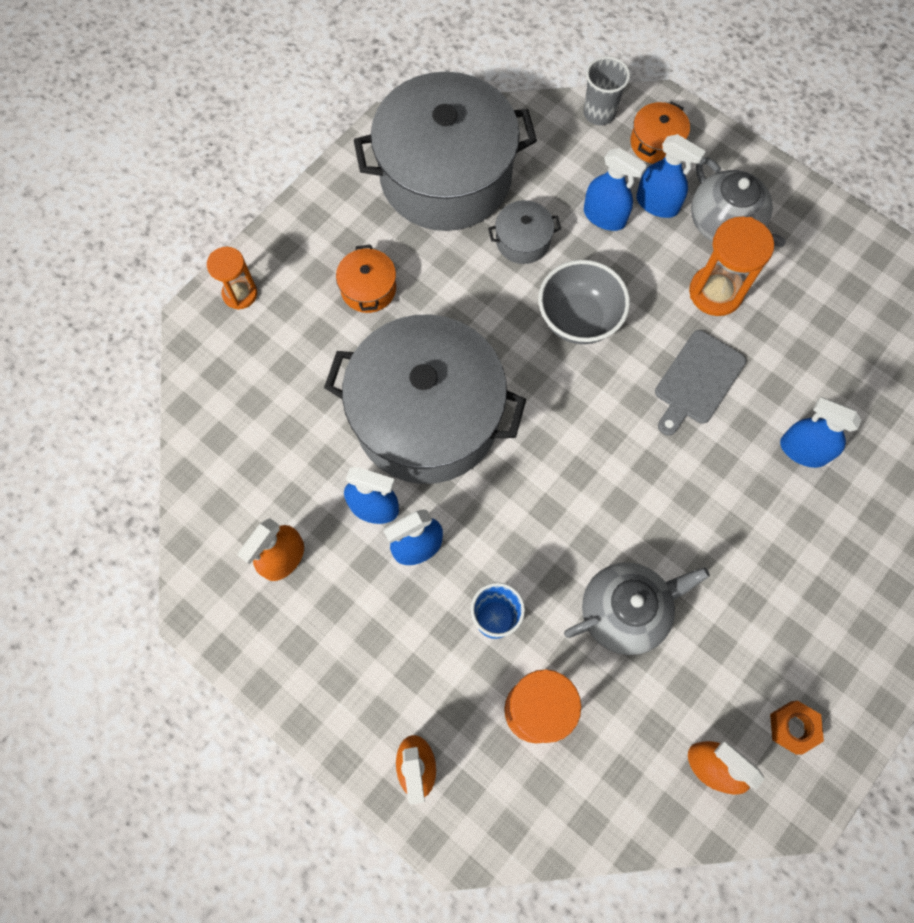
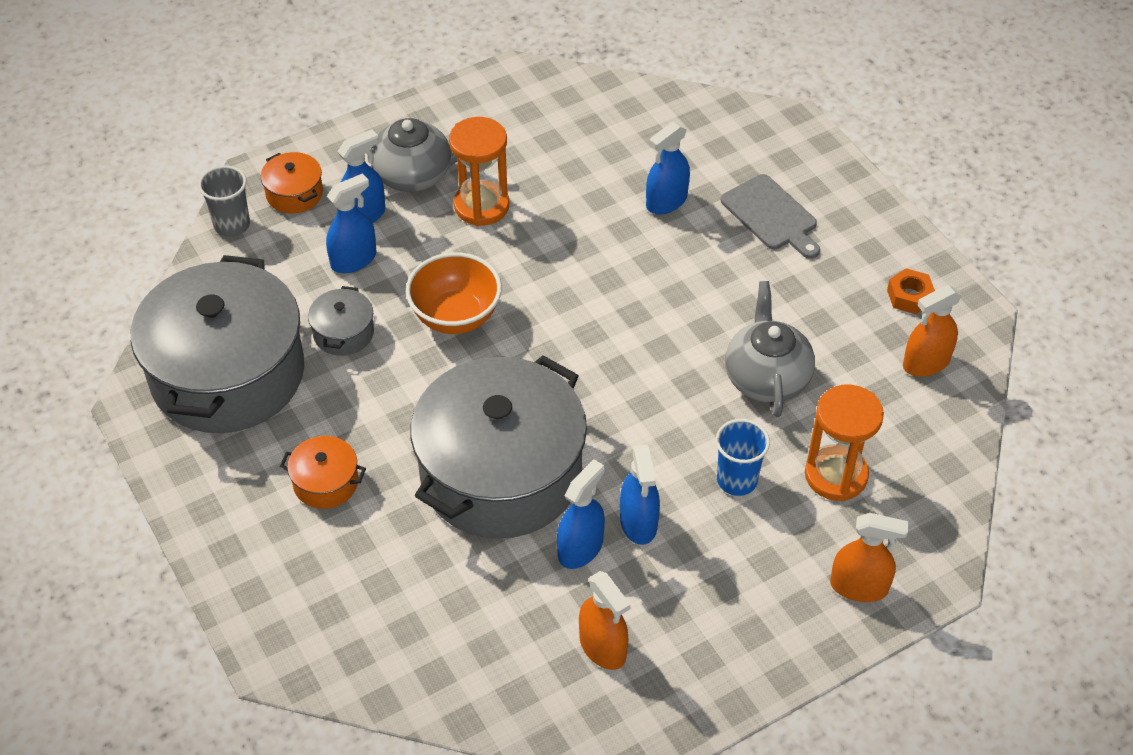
camera: 70 degrees left, 20 degrees down
orange hourglass [207,247,257,310] -> none
grey bowl [538,260,630,344] -> orange bowl [406,252,502,334]
grey cutting board [655,330,746,435] -> grey cutting board moved to [721,174,820,259]

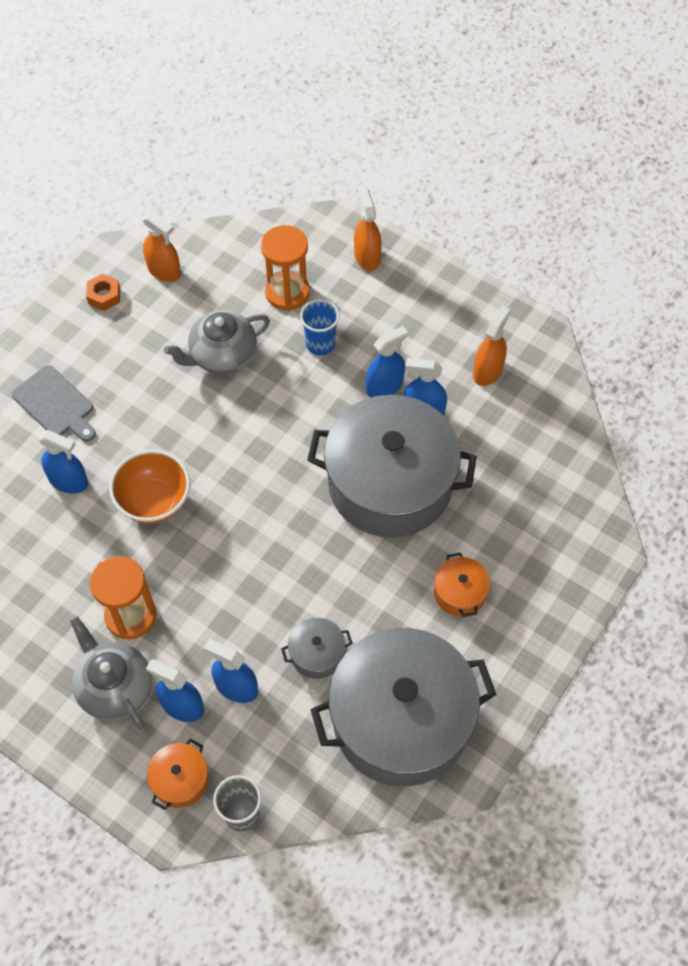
camera: 115 degrees left, 10 degrees up
orange bowl [406,252,502,334] -> orange bowl moved to [109,450,190,524]
grey cutting board [721,174,820,259] -> grey cutting board turned 105 degrees clockwise [12,365,96,442]

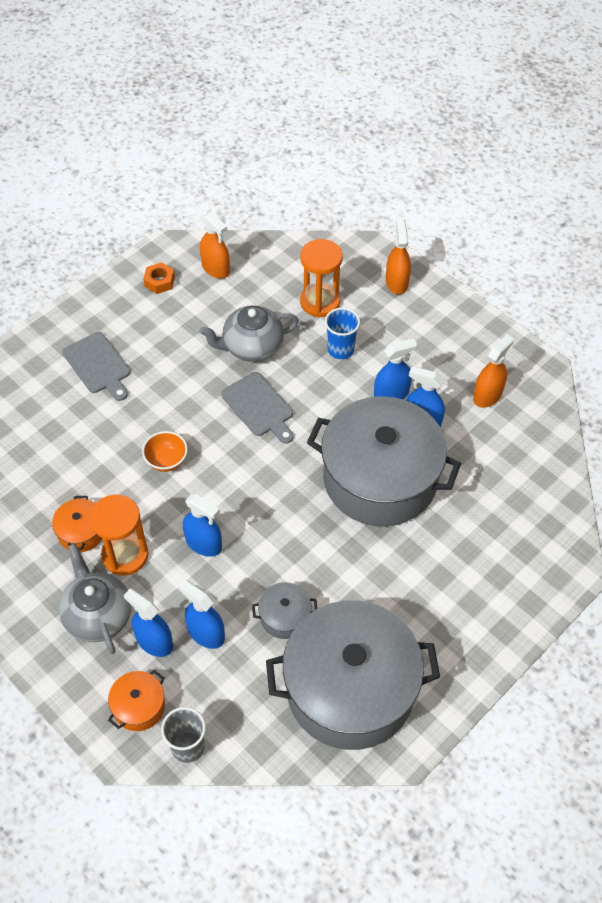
camera: 10 degrees right, 5 degrees down
blue spray bottle [38,430,88,494] -> blue spray bottle moved to [183,494,222,557]
orange bowl [109,450,190,524] -> orange bowl [142,431,188,472], size x0.63
orange pot [434,552,490,617] -> orange pot moved to [52,496,102,552]
none -> grey cutting board [221,372,294,444]

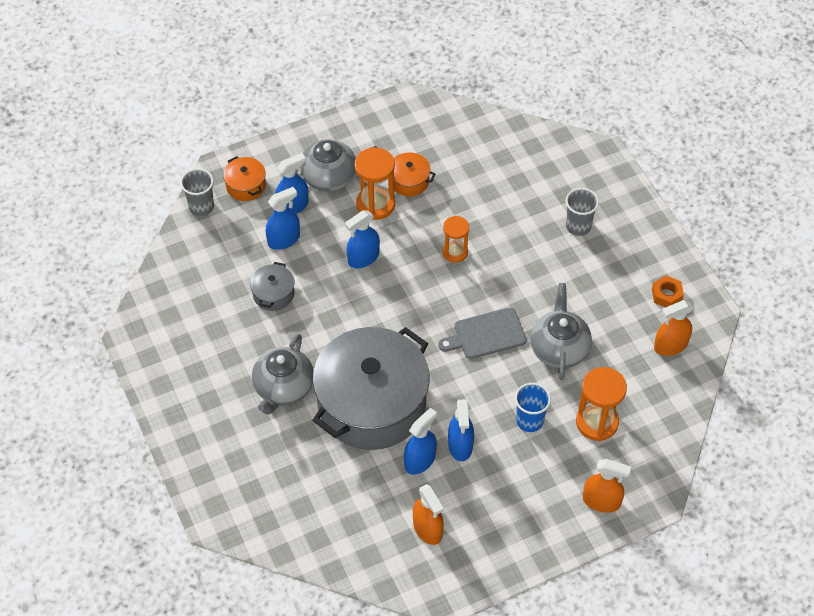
camera: 110 degrees right, 0 degrees up
grey cutting board [62,332,130,401] -> grey cup [566,188,599,236]
orange bowl [142,431,188,472] -> orange hourglass [442,216,469,263]
grey pot [266,600,440,750] -> none
none -> grey teapot [252,334,313,415]

